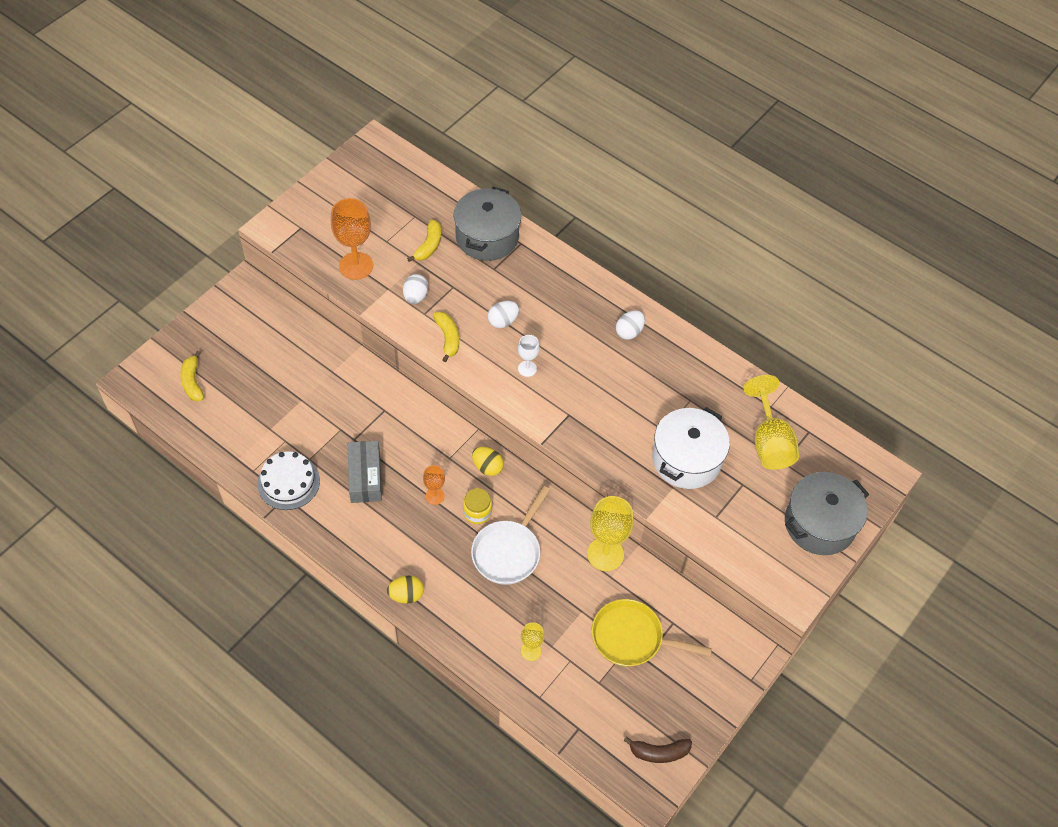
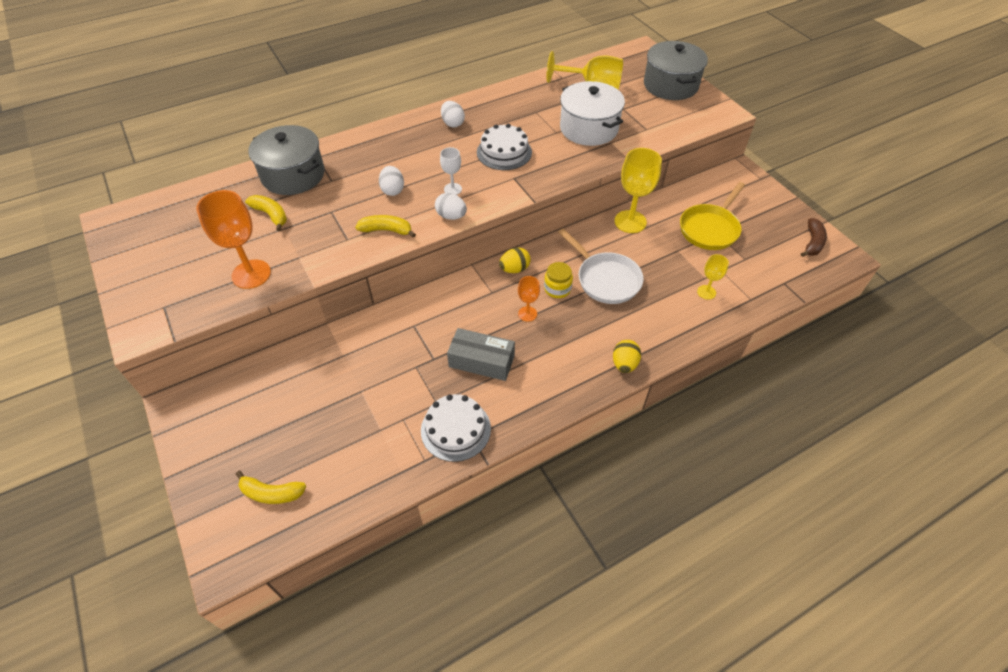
camera: 65 degrees left, 5 degrees down
white egg [403,274,428,304] -> white egg moved to [435,193,467,220]
none -> white cake [477,124,532,170]

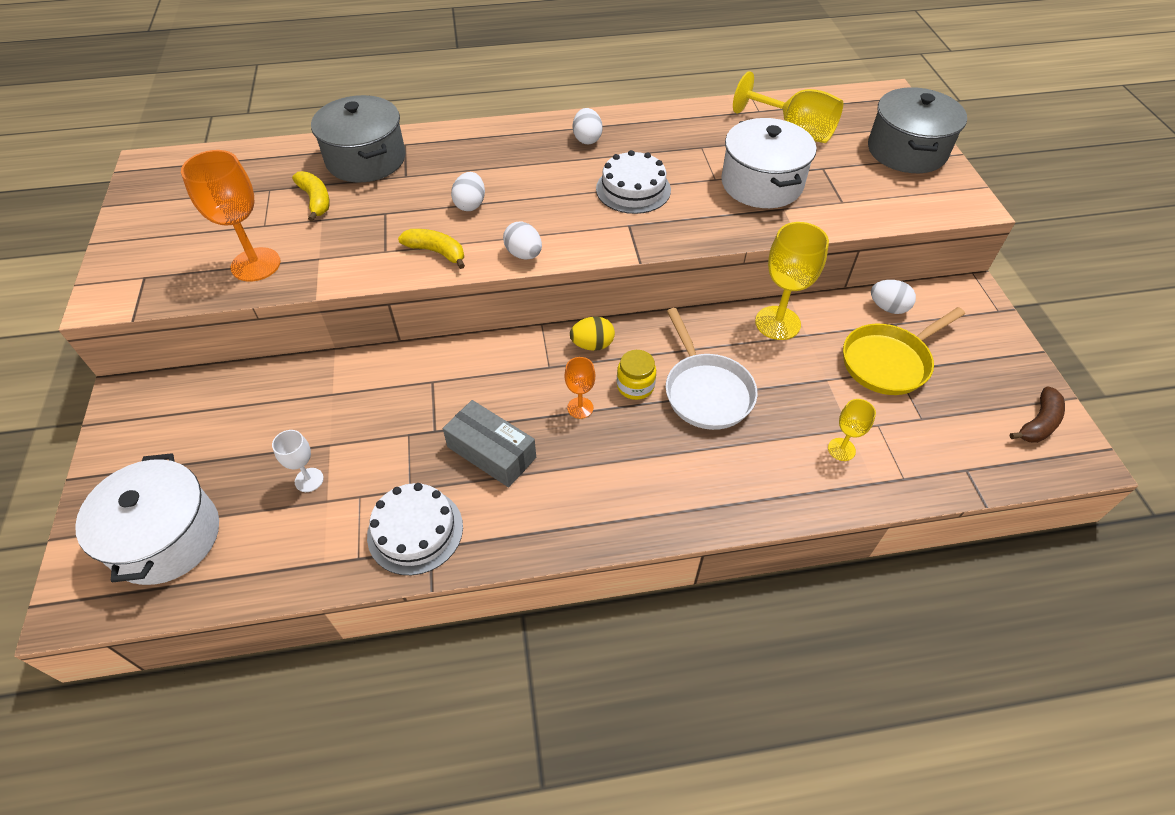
camera: 20 degrees right, 0 degrees up
yellow banana [236,471,306,504] -> white pot [75,453,219,585]
white goblet [440,147,462,195] -> white goblet moved to [272,430,324,492]
yellow egg [613,340,641,373] -> none
none -> white egg [871,280,916,314]

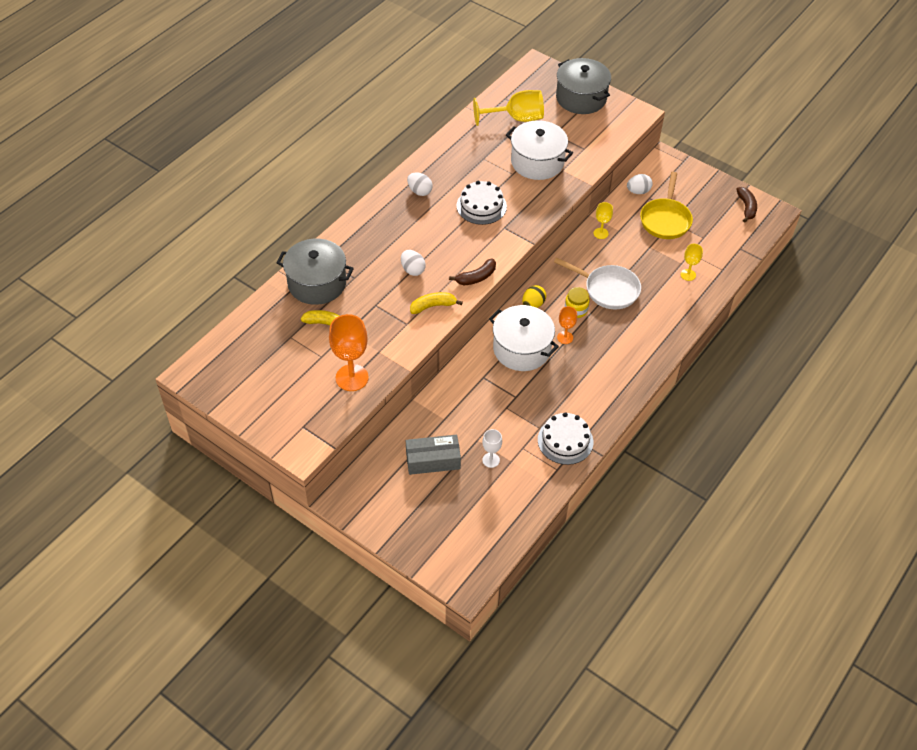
camera: 45 degrees left, 0 degrees up
white pot [75,453,219,585] -> white pot moved to [489,305,559,371]
grey box [443,400,536,487] -> grey box moved to [406,435,461,475]
white egg [503,222,542,260] -> brown banana [449,258,496,285]
yellow goblet [755,222,829,340] -> yellow goblet [594,202,613,239], size x0.53

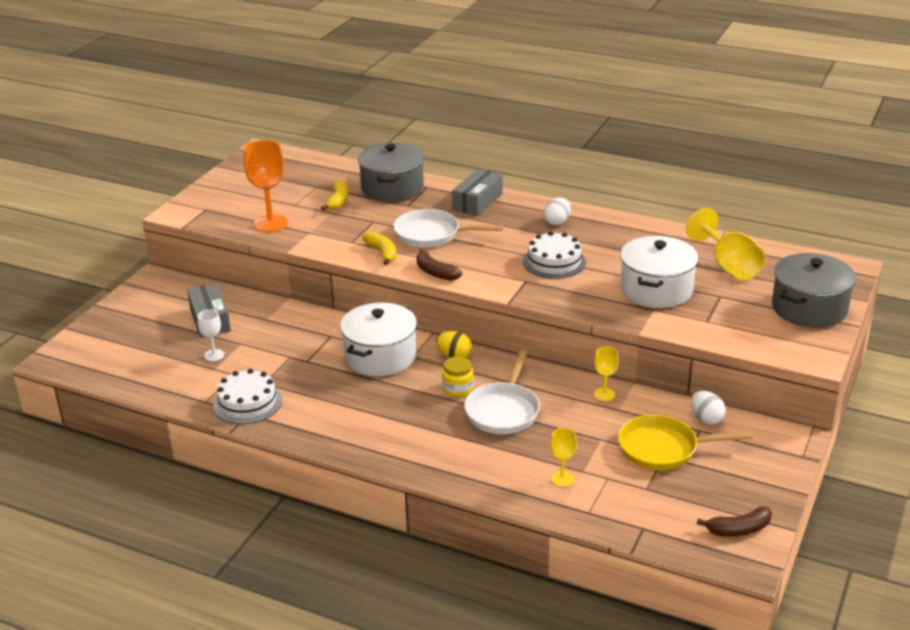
camera: 80 degrees right, 20 degrees down
white egg [401,250,426,276] -> white pan [394,209,504,247]
orange goblet [557,306,577,344] -> none
none -> grey box [452,169,503,216]

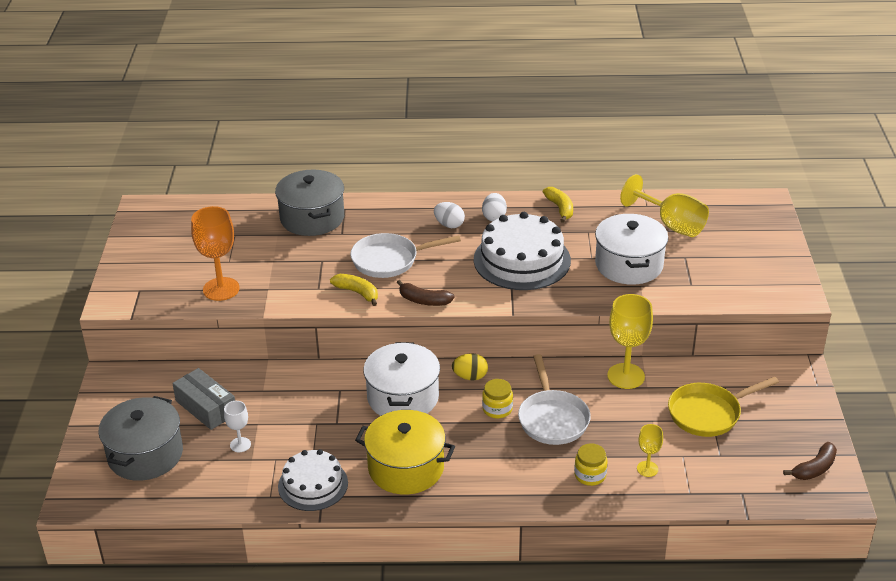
camera: 25 degrees left, 5 degrees up
yellow banana [321,180,348,211] -> yellow banana moved to [543,187,573,223]
grey box [452,169,503,216] -> none
white cake [523,231,586,279] -> white cake [474,212,571,290], size x1.59
yellow goblet [594,347,619,401] -> yellow goblet [607,294,653,389], size x1.88
white egg [691,391,726,424] -> white egg moved to [434,202,465,228]
grey pot [772,253,856,328] -> grey pot moved to [98,396,183,481]
none -> yellow pot [355,410,455,495]
none -> yellow jar [574,443,608,486]

